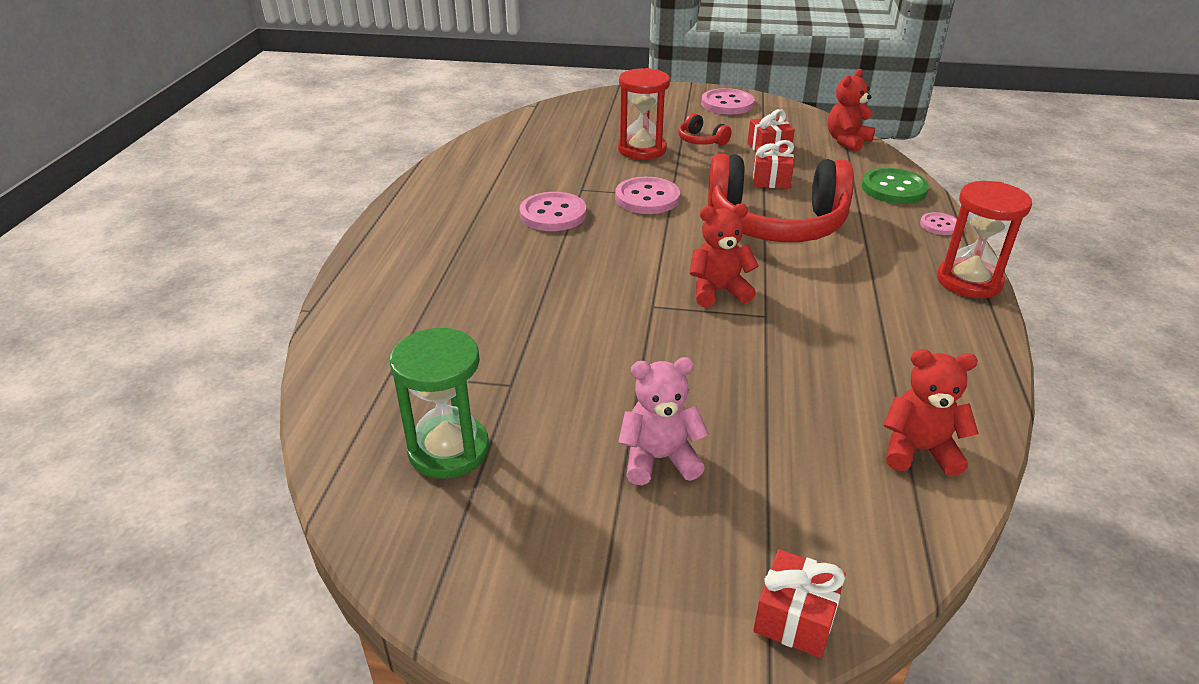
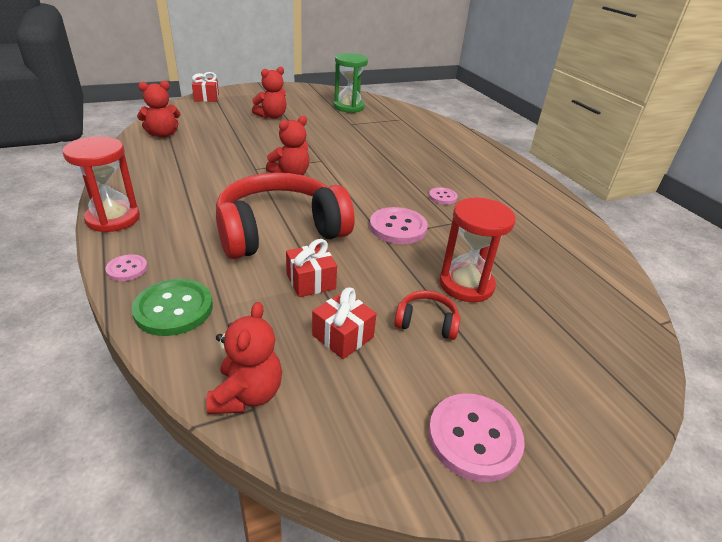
camera: 145 degrees right, 0 degrees up
pink button [519,192,586,231] -> pink button [429,187,458,204], size x0.55
pink teddy bear [618,357,709,485] -> red teddy bear [252,67,286,119]

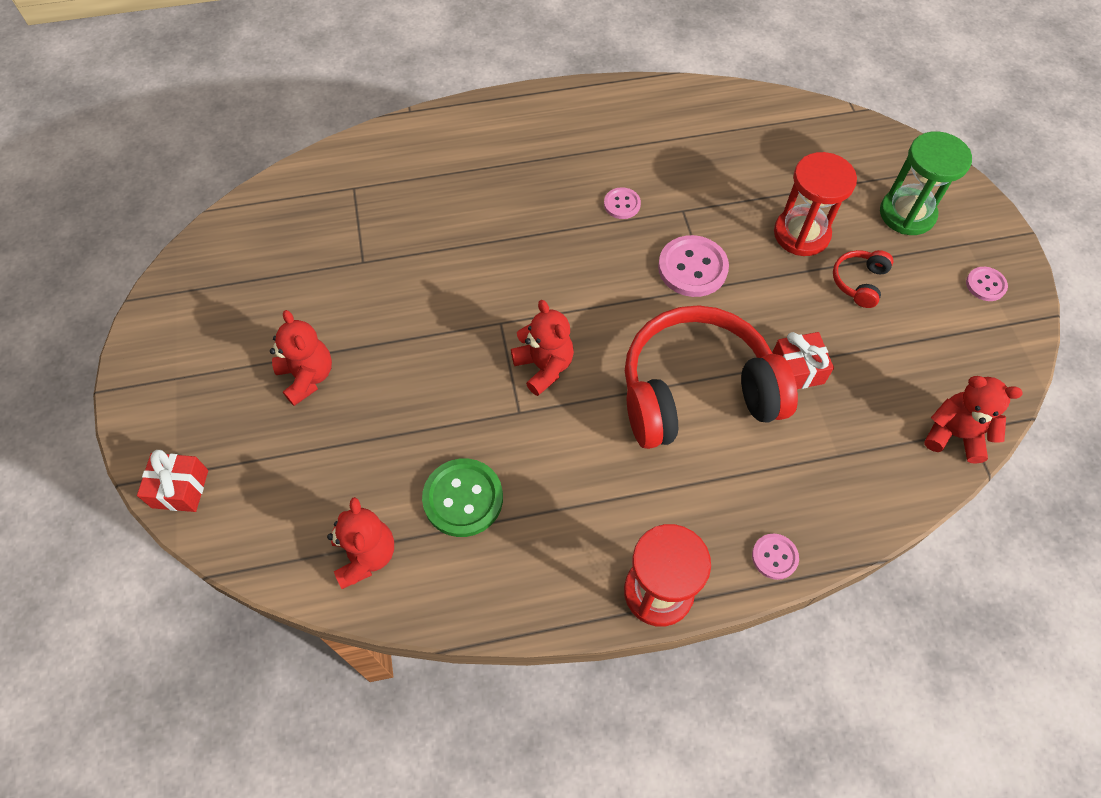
camera: 75 degrees left, 25 degrees up
green button [132,279,213,336] -> green button moved to [422,458,503,537]
red headphones [216,172,354,259] -> red headphones turned 90 degrees clockwise [625,305,798,449]
red gift [312,287,377,359] -> none
green hourglass [334,53,368,113] -> green hourglass moved to [880,131,972,235]
pink button [428,393,525,482] -> pink button [966,267,1008,301], size x0.55

